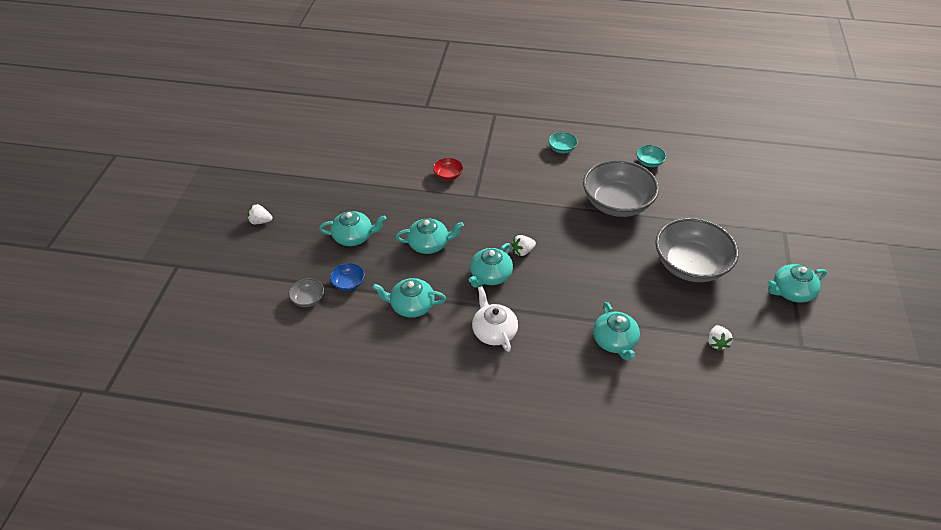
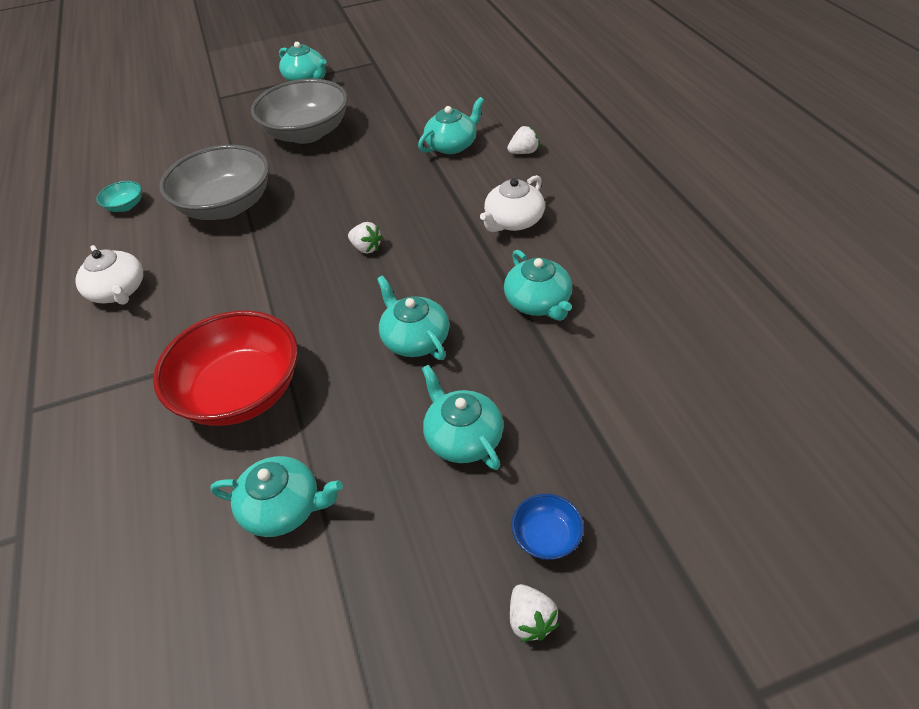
camera: 115 degrees left, 0 degrees up
grey bowl [288,278,324,307] -> none
blue bowl [330,263,365,291] -> blue bowl moved to [511,494,584,560]
red bowl [433,158,463,180] -> red bowl [153,310,298,426], size x2.37
turquoise teapot [468,243,513,288] -> turquoise teapot moved to [210,456,343,537]
turquoise bowl [548,132,578,153] -> white teapot [75,245,143,305]
white strawberry [708,325,733,351] -> white strawberry moved to [507,126,539,154]

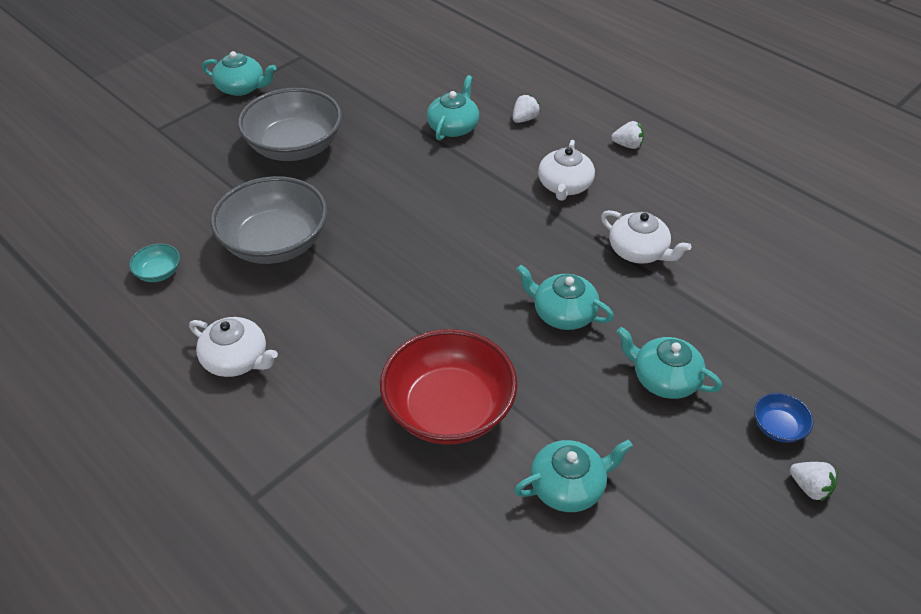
camera: 30 degrees left, 0 degrees up
white strawberry [348,222,383,254] -> white strawberry moved to [611,121,644,149]
turquoise teapot [504,250,572,321] -> white teapot [601,210,691,264]

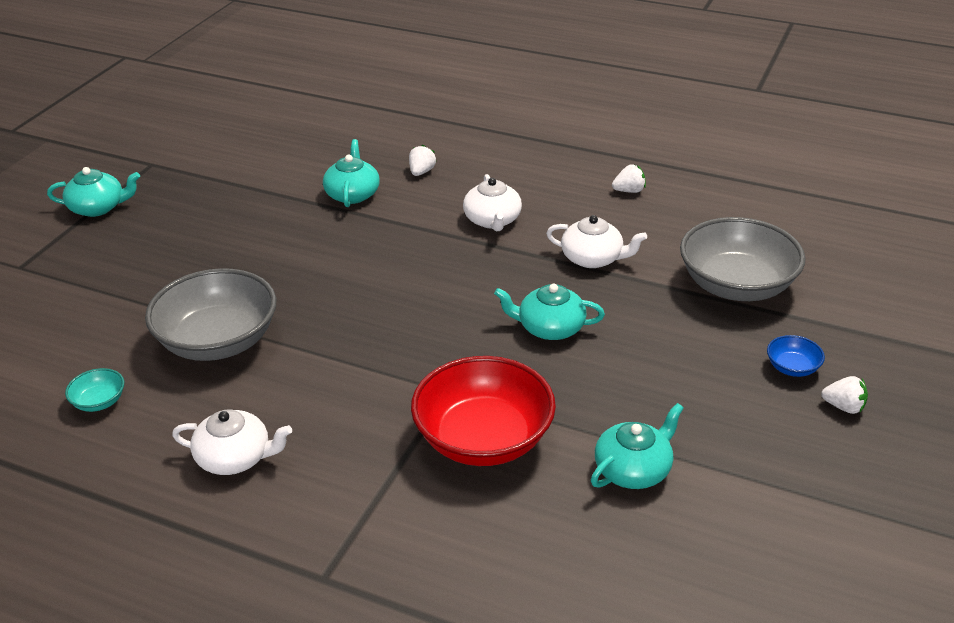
camera: 20 degrees left, 10 degrees down
grey bowl [238,88,342,161] -> grey bowl moved to [680,217,805,301]
white strawberry [611,121,644,149] -> white strawberry moved to [612,164,646,193]
turquoise teapot [616,327,722,399] -> none

